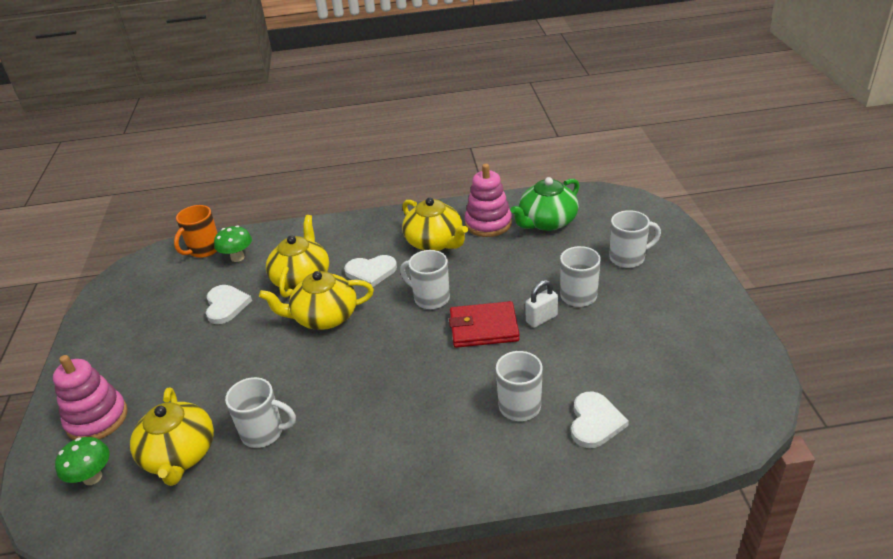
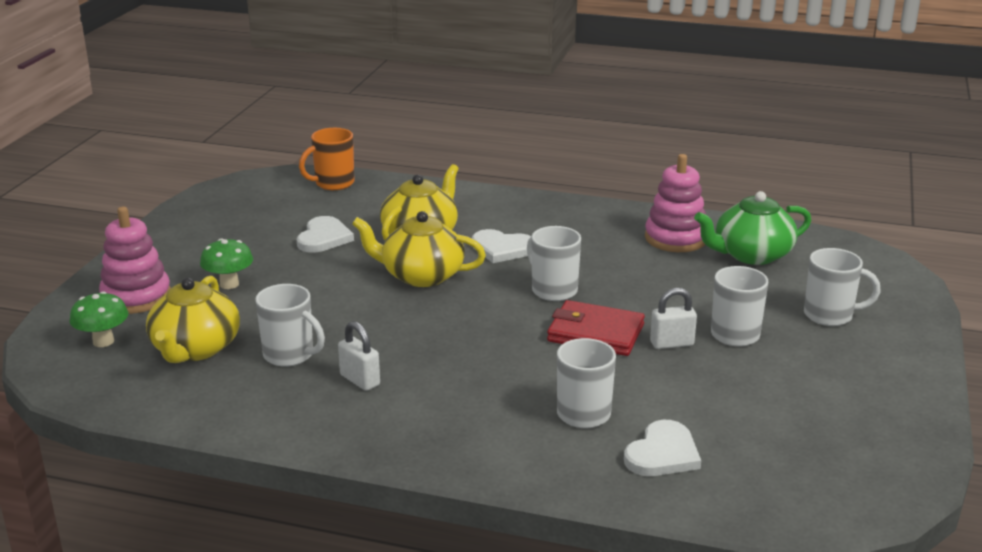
camera: 20 degrees right, 10 degrees down
green mushroom [214,225,252,262] -> green mushroom moved to [200,238,253,289]
yellow teapot [402,198,468,251] -> none
none -> white padlock [338,321,380,391]

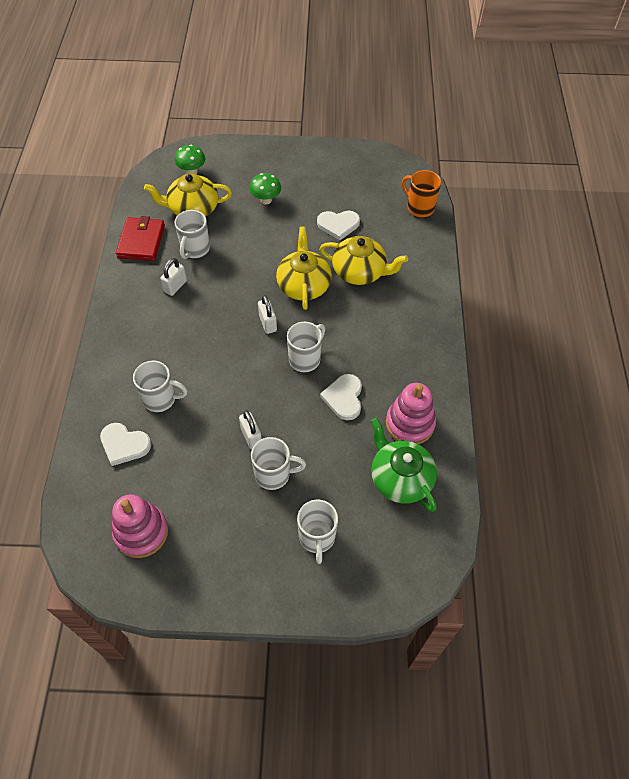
camera: 75 degrees right, 30 degrees up
pink stacking toy [99,207,171,314] -> pink stacking toy moved to [112,494,168,558]
white heart [472,229,531,263] -> white heart moved to [320,374,362,420]
red wallet [547,300,645,356] -> red wallet moved to [116,216,165,261]
none -> white padlock [258,295,277,334]

